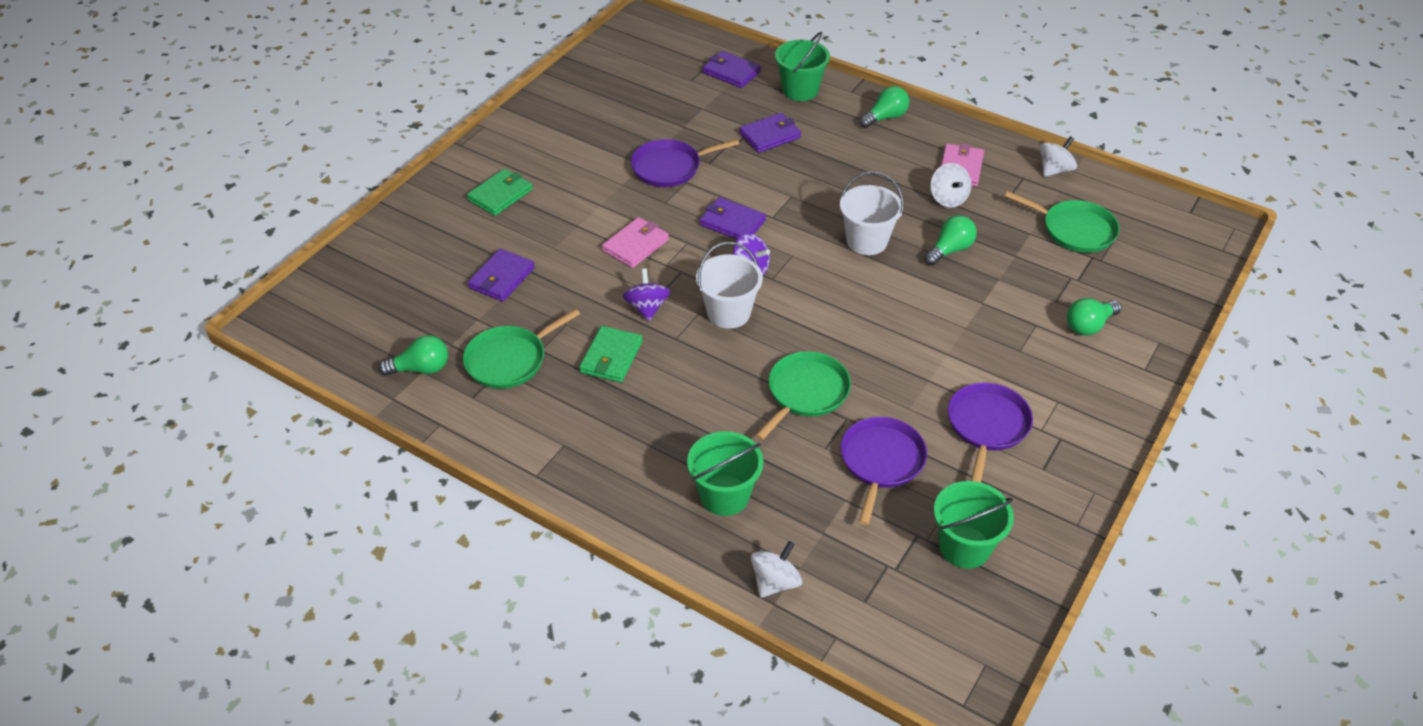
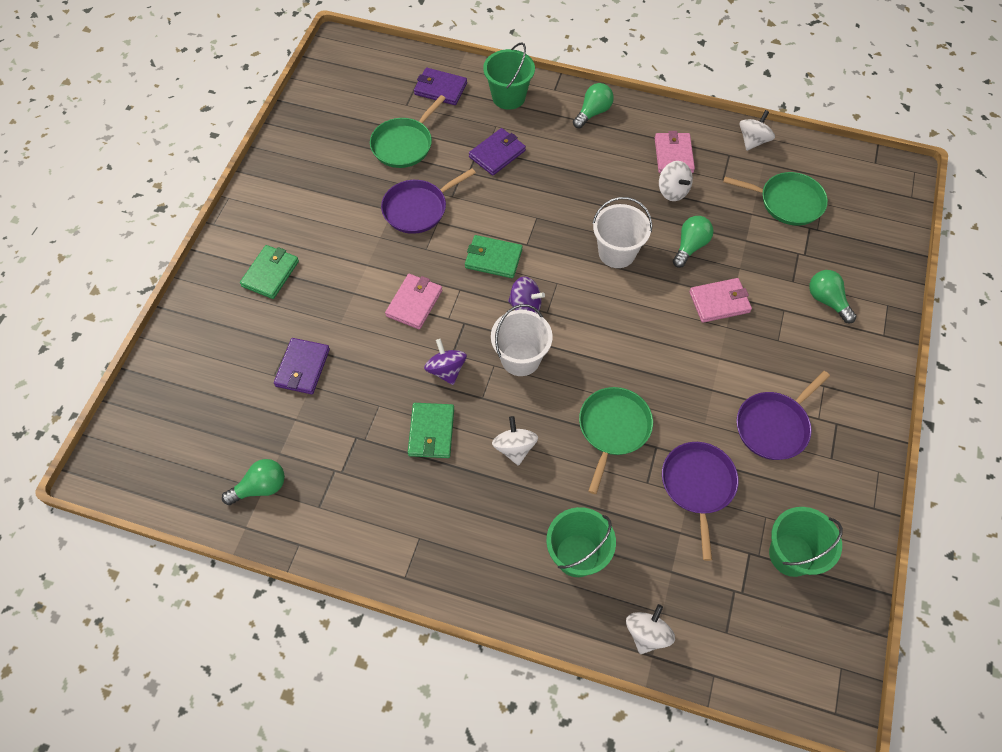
camera: 15 degrees left, 15 degrees up
green pan [463,309,580,389] -> green pan moved to [370,95,446,168]
purple wallet [700,197,766,240] -> green wallet [465,235,523,278]
purple pan [948,383,1033,482] -> purple pan turned 135 degrees counterclockwise [737,371,830,460]
green light bulb [1067,298,1122,336] -> green light bulb turned 105 degrees clockwise [809,270,857,323]
none -> white spinning top [492,416,538,466]
none -> pink wallet [689,278,752,323]

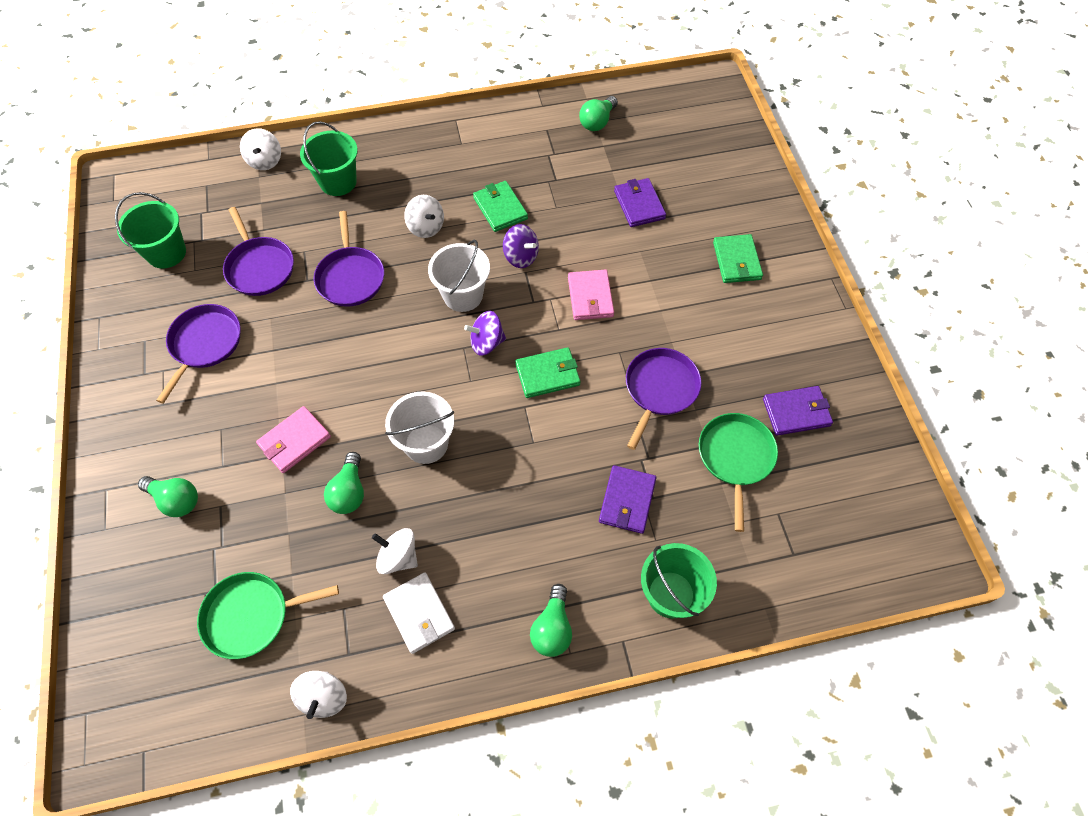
camera: 150 degrees right, 0 degrees up
purple wallet [414,68,467,105] -> purple wallet moved to [763,386,833,436]
green pan [579,387,653,494] -> purple pan [314,211,384,307]
pink wallet [655,131,695,173] -> white wallet [383,572,455,654]

